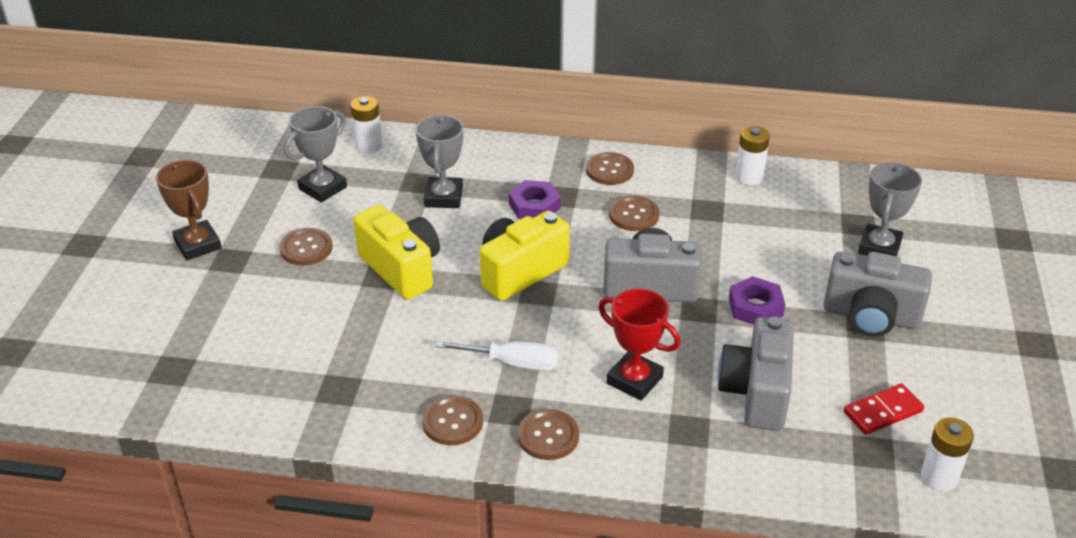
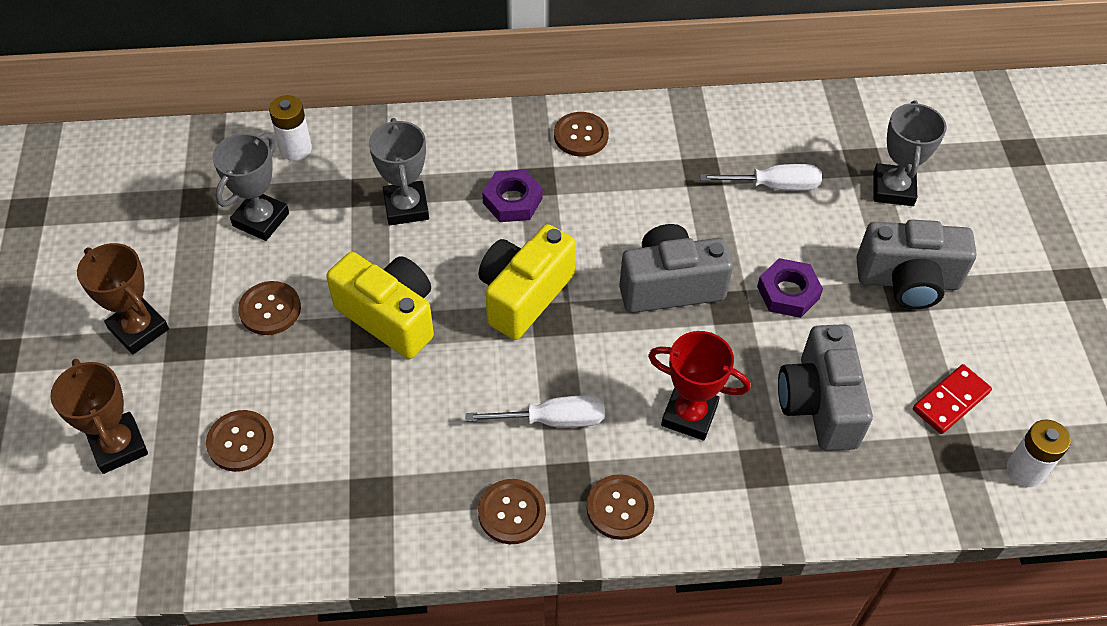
camera: 15 degrees left, 15 degrees up
brown button [609,196,660,231] -> brown button moved to [206,410,274,472]
white battery [735,126,770,185] -> none
none -> brown trophy [50,359,148,474]
none -> white screwdriver [700,164,822,191]

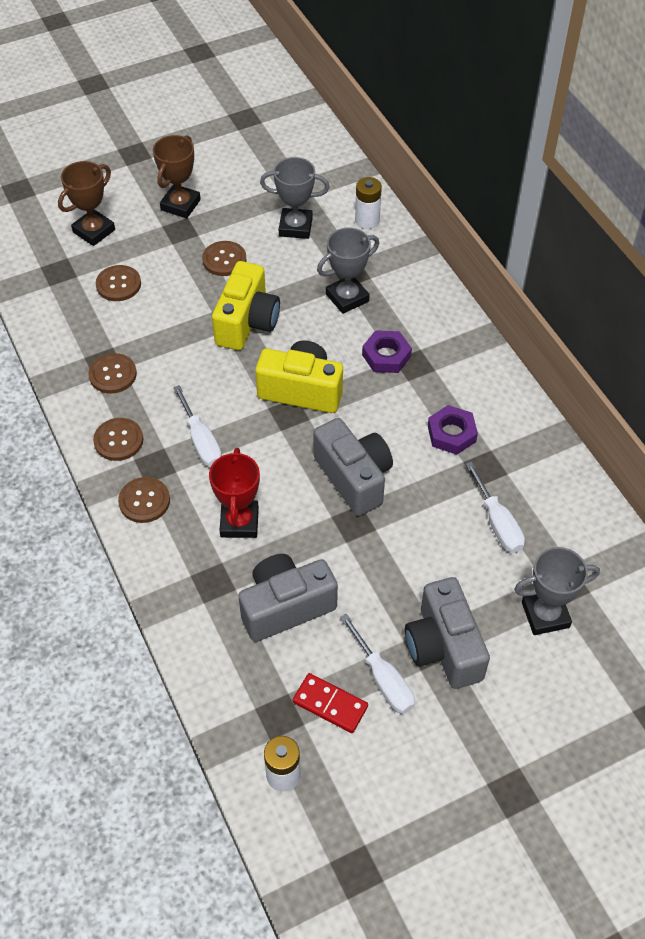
camera: 70 degrees right, 0 degrees up
brown button [554,112,609,156] -> brown button moved to [88,353,137,394]
purple nut [757,258,823,318] -> purple nut moved to [428,405,478,455]
none -> white screwdriver [340,614,415,714]

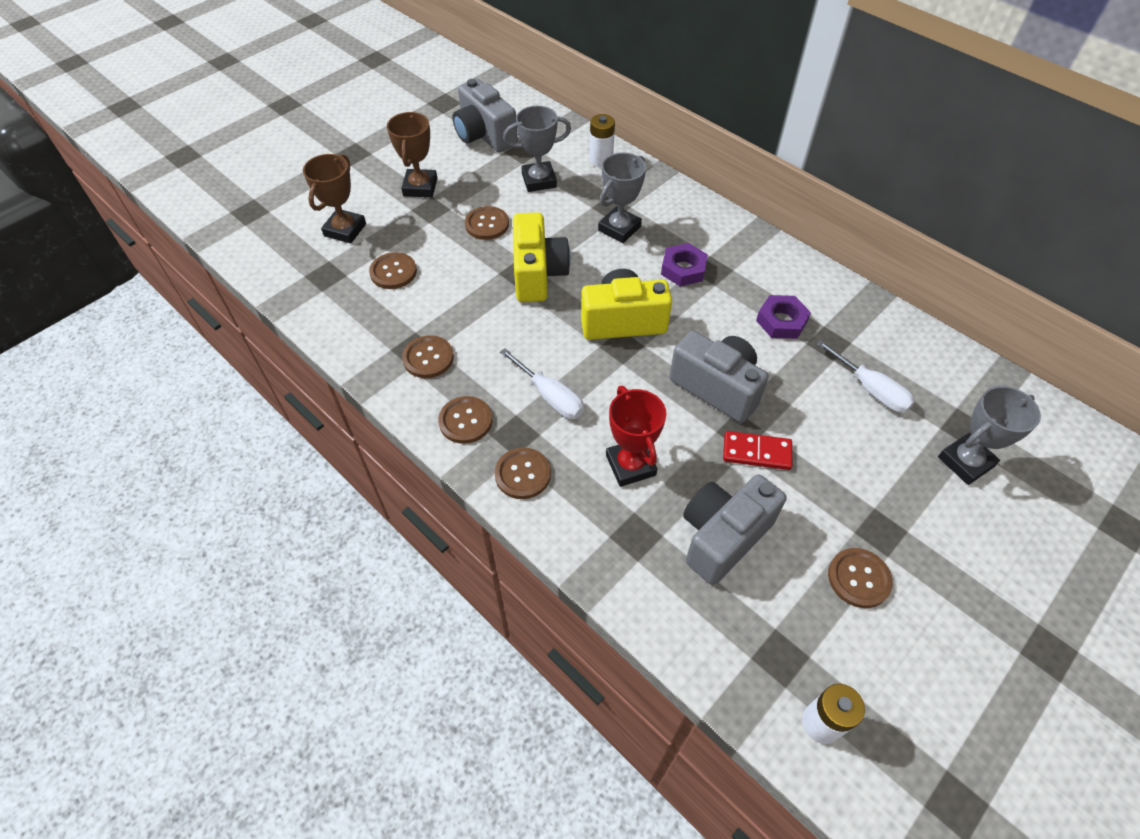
camera: 20 degrees left, 0 degrees up
red domino [293,673,368,733] -> red domino moved to [723,431,792,470]
white screwdriver [340,614,415,714] -> brown button [828,548,893,608]
grey camera [405,577,490,689] -> grey camera moved to [452,79,518,152]

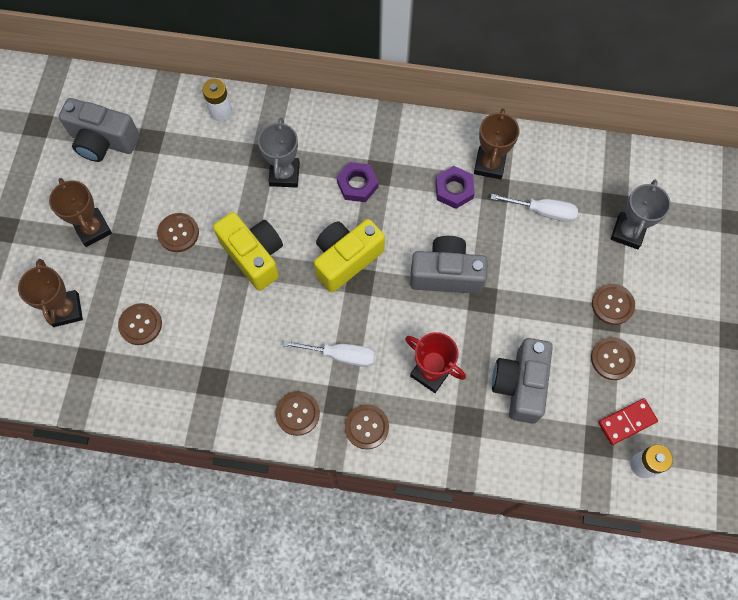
camera: 35 degrees left, 15 degrees up
brown button [402,335,454,378] -> brown button moved to [592,284,635,325]
grey trophy [503,106,571,192] -> none
red domino [723,431,792,470] -> red domino moved to [598,398,658,445]
none -> brown trophy [474,108,520,179]

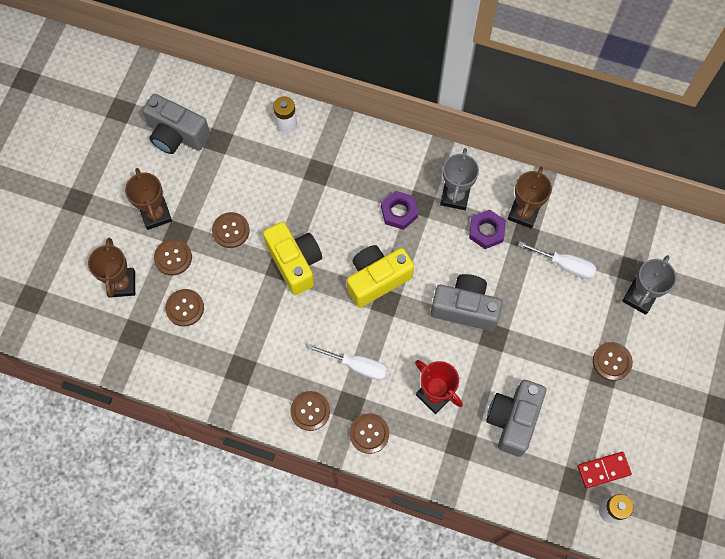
camera: 10 degrees right, 0 degrees up
grey trophy [258,118,300,187] -> grey trophy moved to [440,148,479,210]
brown button [591,337,636,380] -> brown button moved to [154,239,192,276]

